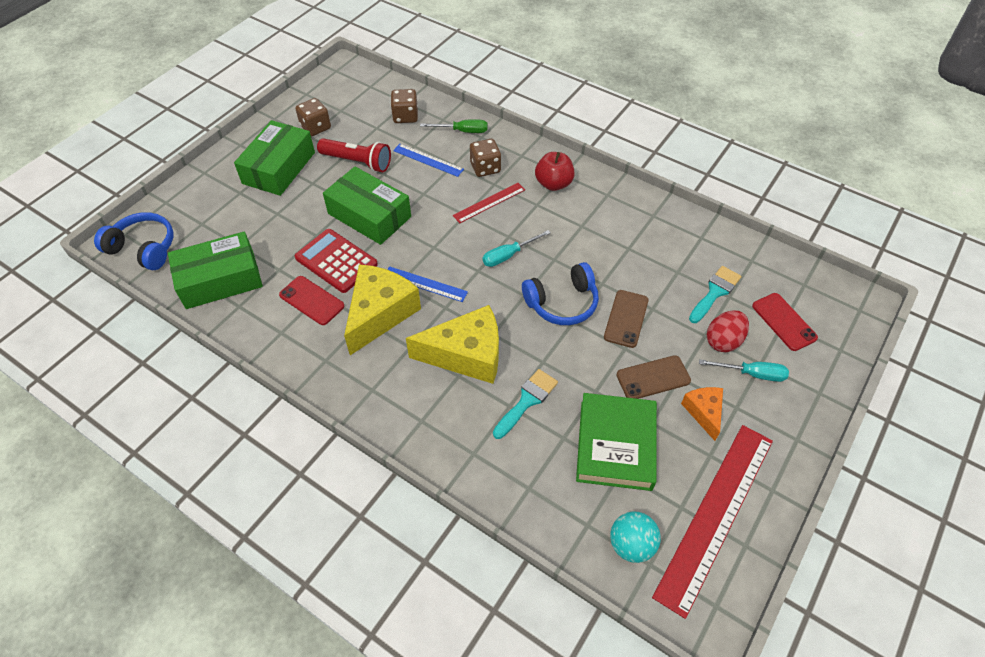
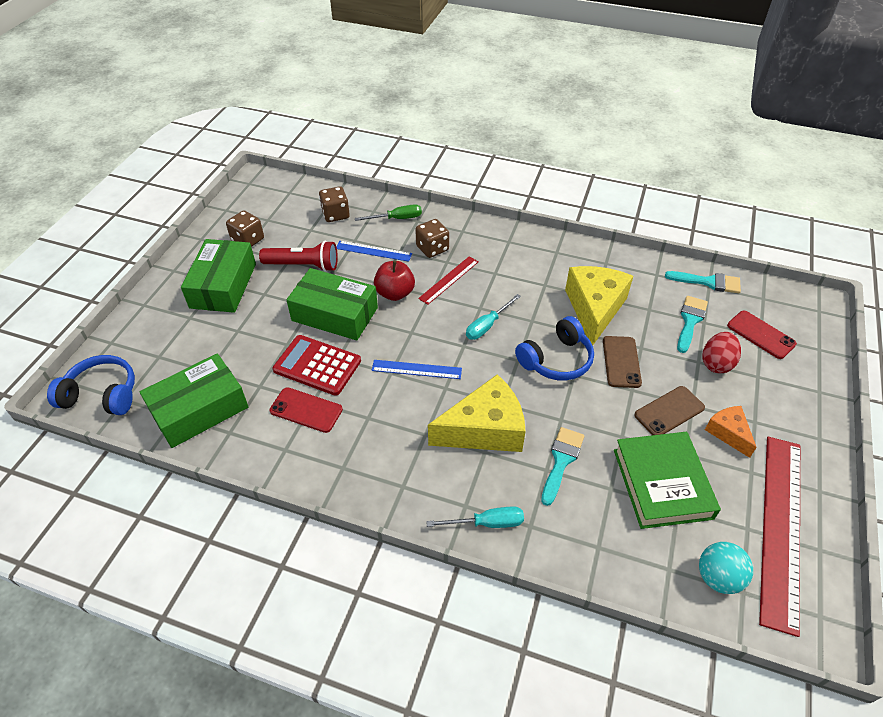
camera: 15 degrees left, 5 degrees down
yellow cheese [344,264,421,355] -> yellow cheese moved to [565,266,633,345]
red apple [535,152,575,191] -> red apple moved to [374,261,415,301]
turquoise screwdriver [699,359,789,382] -> turquoise screwdriver moved to [426,506,524,528]
none -> turquoise brush [665,271,741,293]

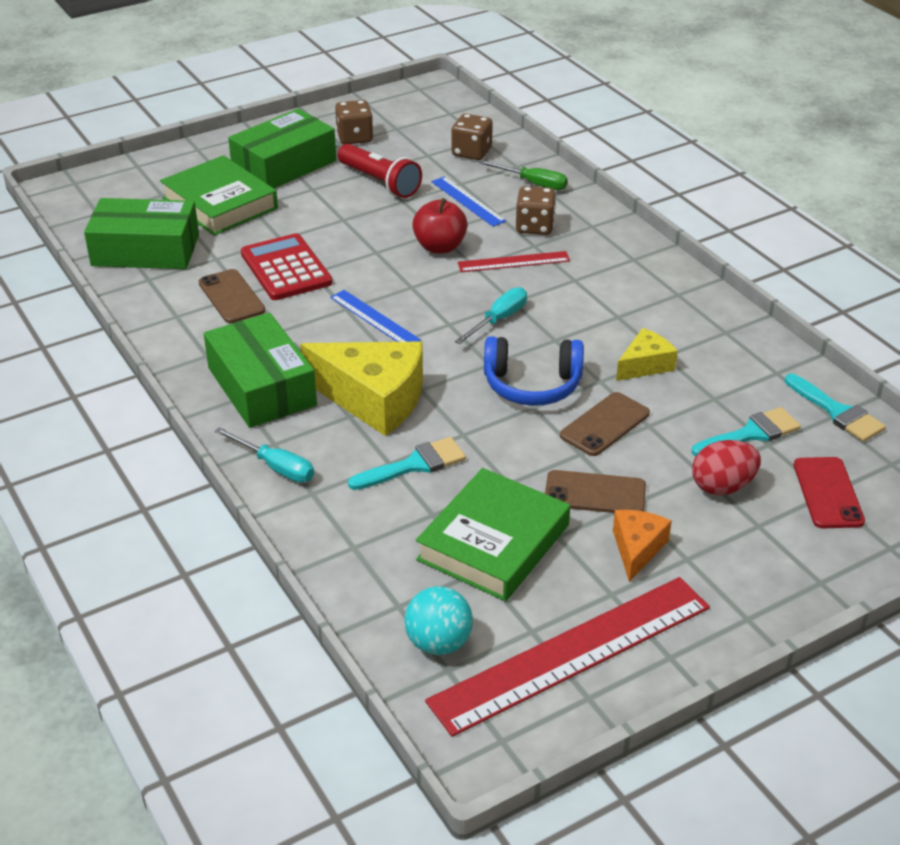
camera: 40 degrees right, 10 degrees down
blue headphones [47,355,135,415] -> none
red phone [269,387,343,433] -> brown phone [198,269,266,323]
green box [286,268,378,340] -> green box moved to [204,312,317,428]
turquoise screwdriver [466,294,521,340] -> turquoise screwdriver turned 135 degrees clockwise [455,287,527,344]
yellow cheese [565,266,633,345] -> yellow cheese [616,328,678,381], size x0.53
none -> green book [160,155,278,236]

